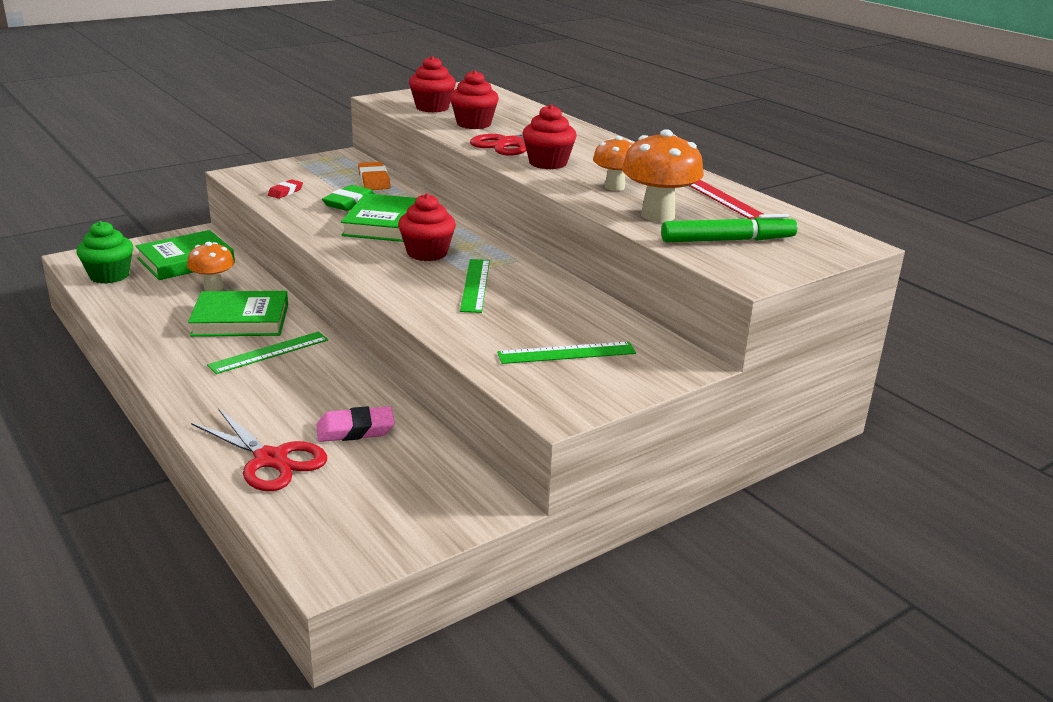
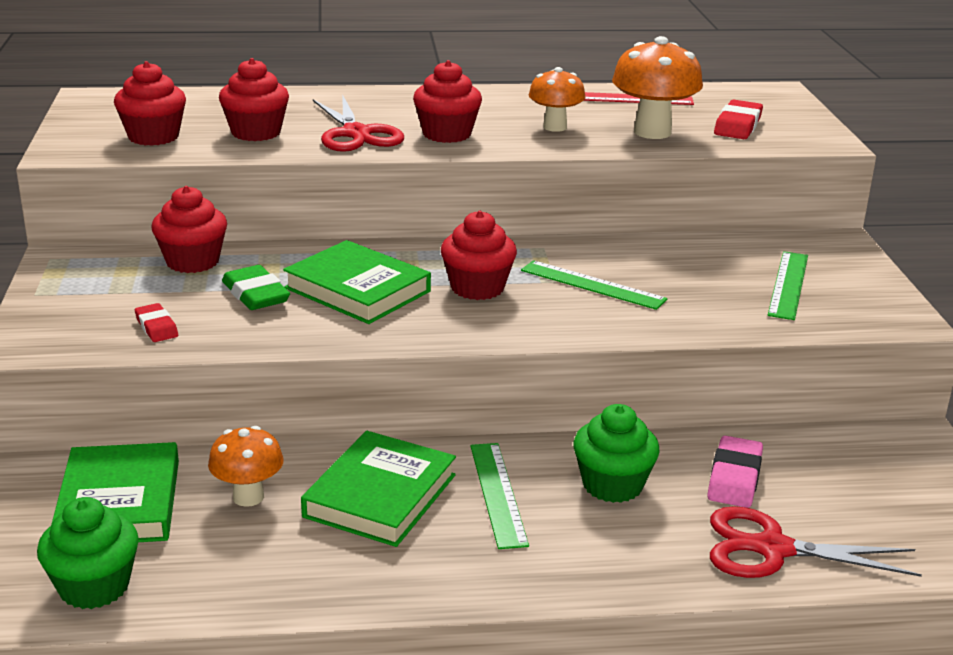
camera: 60 degrees left, 0 degrees up
red scissors [191,408,327,491] -> red scissors turned 150 degrees counterclockwise [710,506,922,578]
orange eraser [358,162,390,190] -> red cupcake [151,186,227,273]
green marker [661,214,798,242] -> red eraser [714,100,763,139]
none -> green cupcake [573,404,660,503]

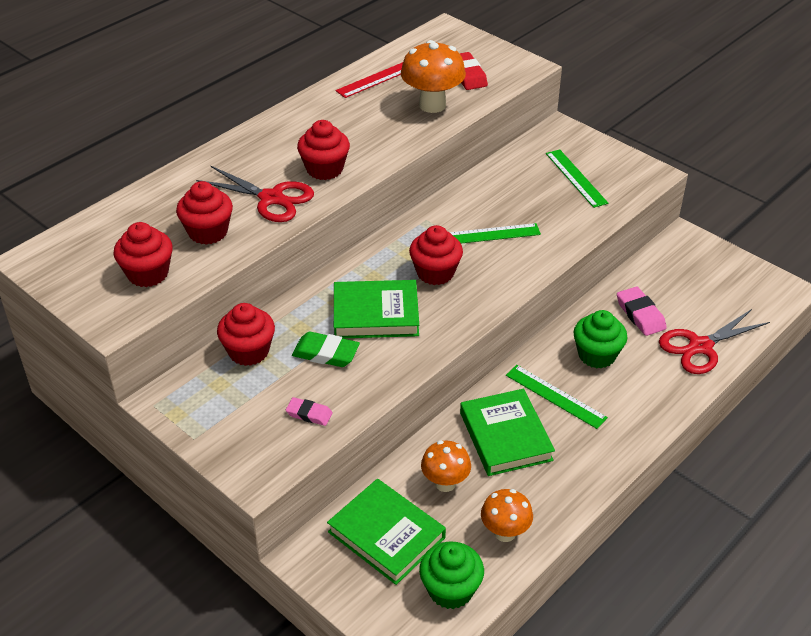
camera: 40 degrees left, 15 degrees up
red eraser [135,303,178,342] -> pink eraser [286,397,333,426]
orange mushroom [529,67,585,132] -> orange mushroom moved to [481,489,533,542]

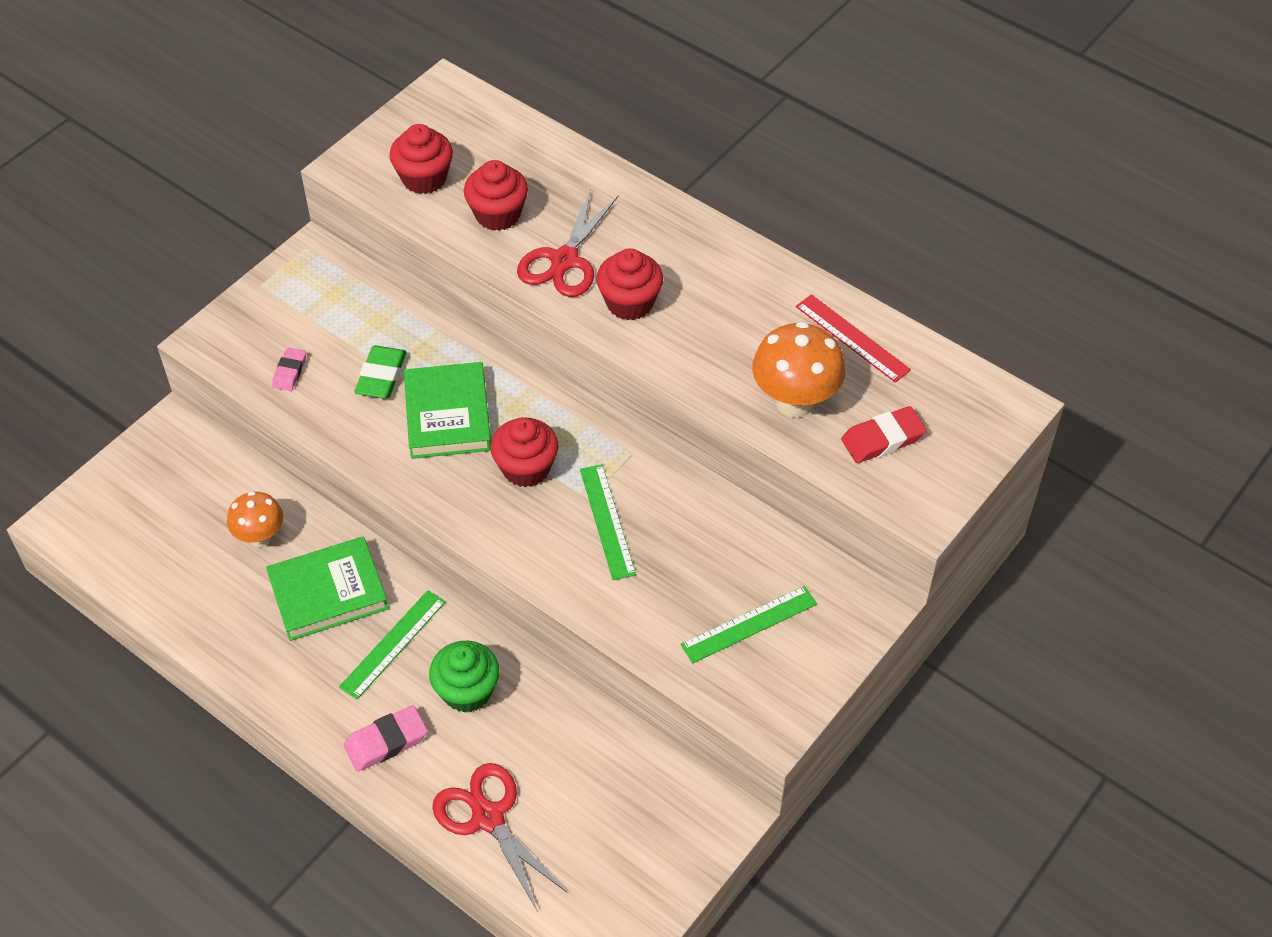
camera: 85 degrees right, 10 degrees up
red cupcake [217,303,275,366] -> none
green book [327,479,446,585] -> none
green cupcake [419,541,484,609] -> none
orange mushroom [481,489,533,542] -> none
pink eraser [617,286,667,336] -> pink eraser moved to [344,705,428,772]

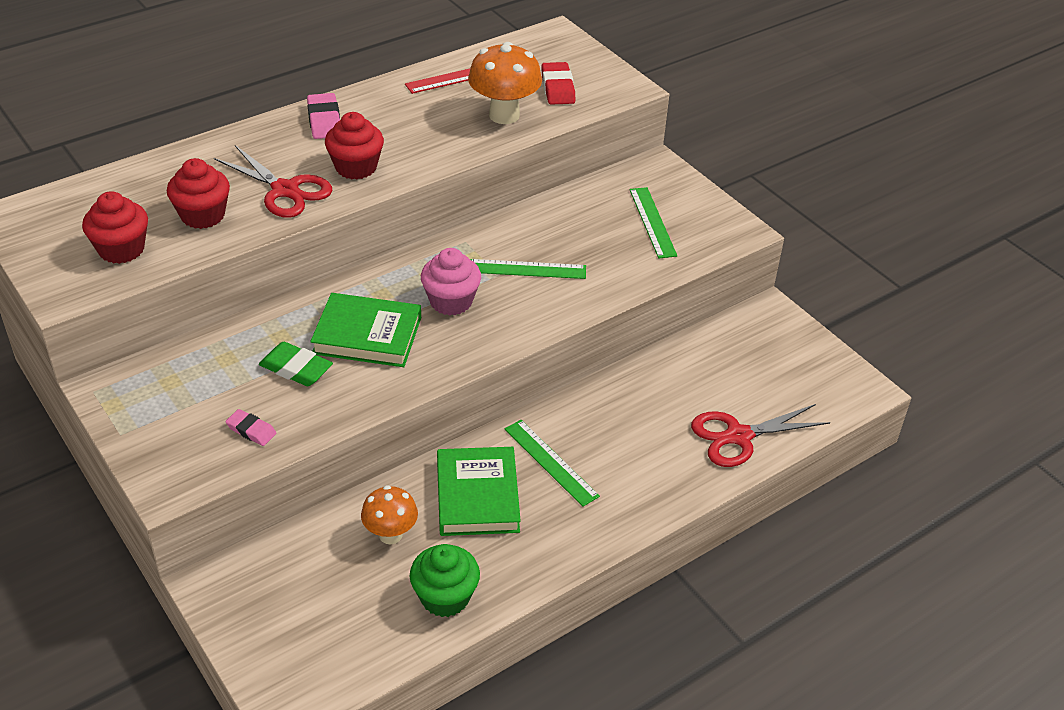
camera: 75 degrees left, 10 degrees down
pink eraser [344,705,428,772] -> pink eraser moved to [307,93,340,139]
green cupcake [429,641,500,713] -> green cupcake moved to [410,544,480,617]
red cupcake [490,417,559,487] -> pink cupcake [421,248,481,316]

